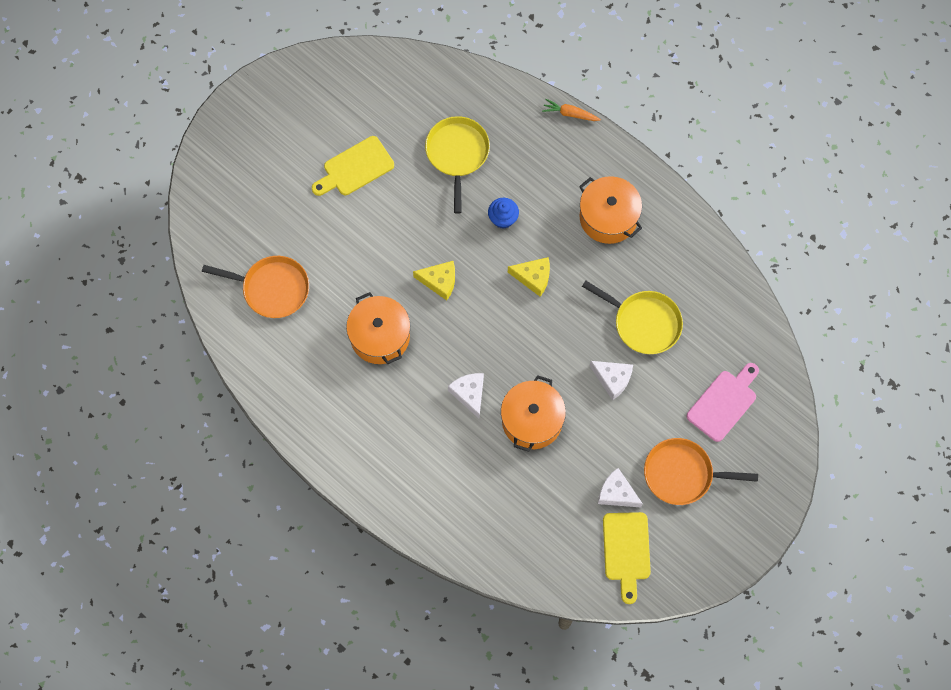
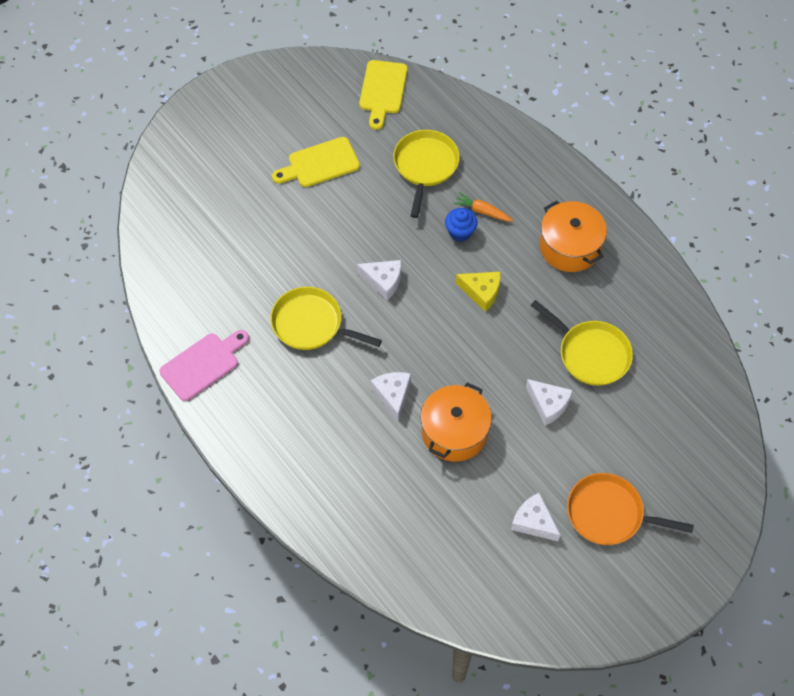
camera: 10 degrees right, 10 degrees down
orange pan [202,256,309,318] -> none
orange pot [346,292,410,364] -> yellow pan [270,287,382,350]
yellow cheese [413,261,455,301] -> white cheese [357,260,401,300]
orange carrot [542,99,601,121] -> orange carrot moved to [453,192,513,221]
yellow cutting board [603,512,651,604] -> yellow cutting board moved to [359,60,408,130]
pink cutting board [687,363,759,442] -> pink cutting board moved to [160,330,249,401]

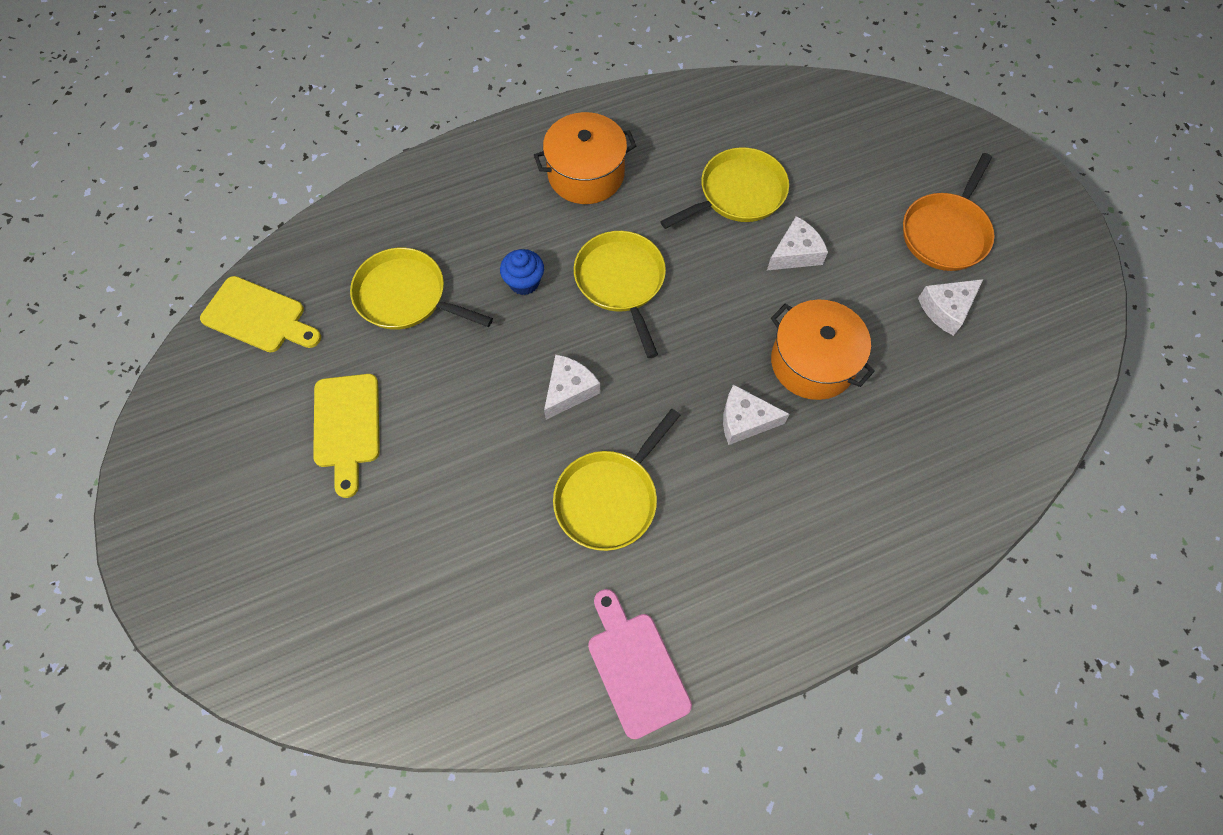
camera: 75 degrees left, 5 degrees up
orange carrot [453,192,513,221] -> none
yellow cheese [456,272,501,312] -> yellow pan [574,231,666,358]

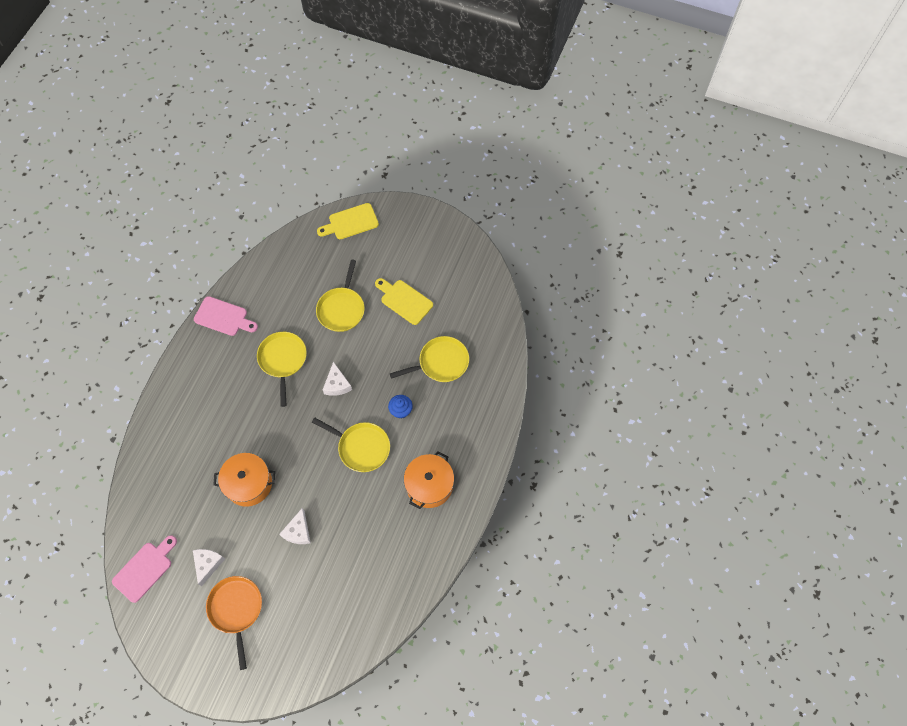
camera: 135 degrees right, 0 degrees up
yellow cutting board [200,276,321,353] -> yellow cutting board moved to [317,203,379,239]
yellow pan [660,147,789,229] -> yellow pan moved to [316,260,365,332]
white cheese [723,384,789,445] -> none
none -> pink cutting board [112,535,177,603]

